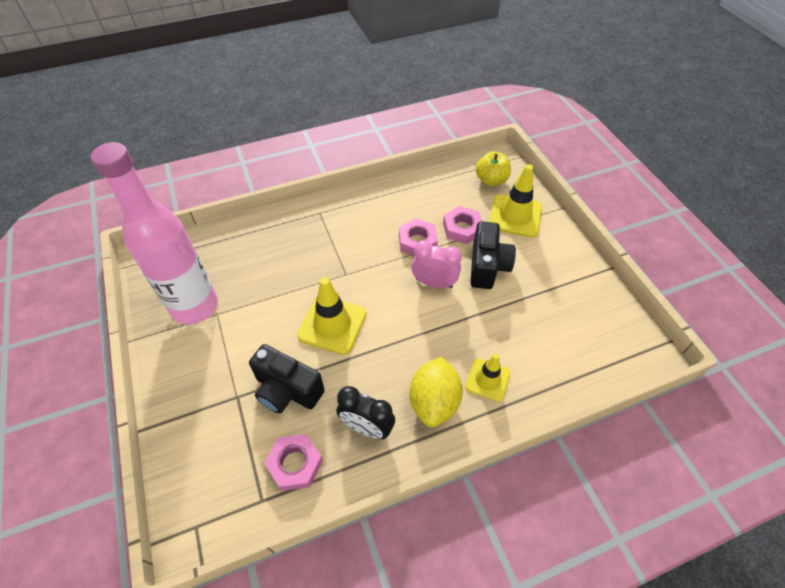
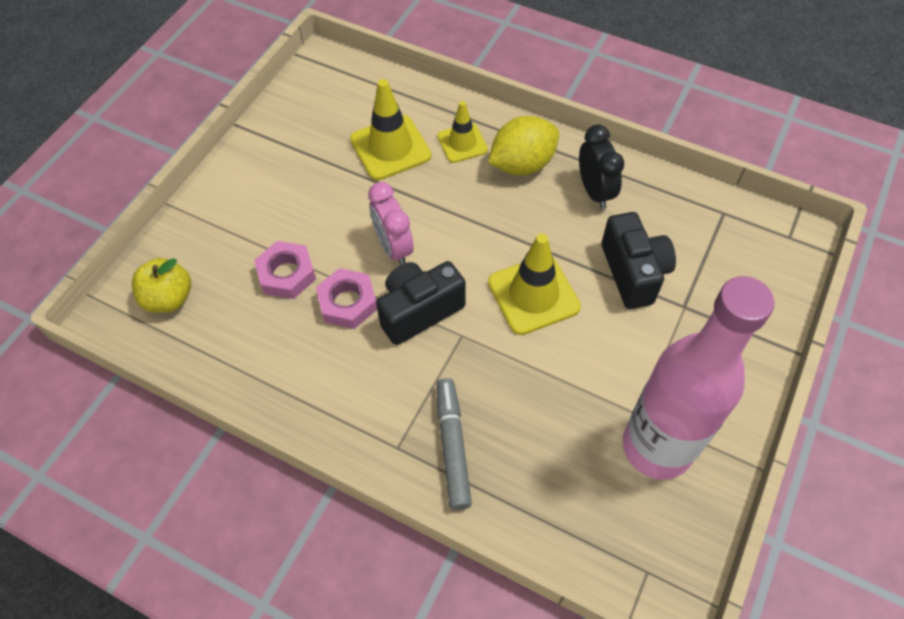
camera: 130 degrees left, 5 degrees up
pink nut [264,434,323,491] -> none
black camera [470,221,516,289] -> black camera moved to [376,261,466,345]
yellow traffic cone [489,164,542,237] -> yellow traffic cone moved to [350,79,432,180]
none -> grey marker [437,378,472,510]

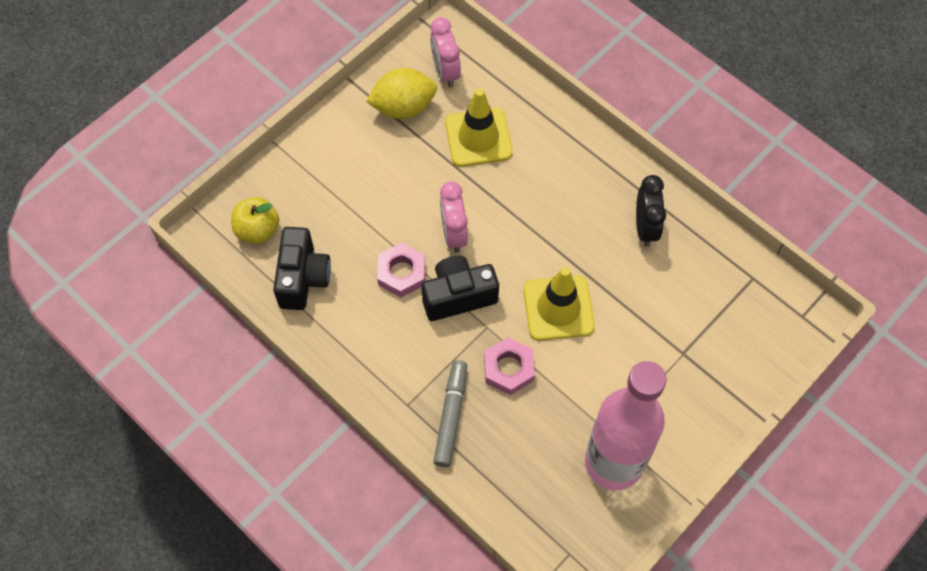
camera: 15 degrees right, 5 degrees up
pink nut [254,241,316,299] -> pink nut moved to [484,337,535,395]
yellow traffic cone [437,101,488,163] -> none
yellow lemon [488,116,559,175] -> yellow lemon moved to [366,68,437,119]
black camera [601,212,676,309] -> black camera moved to [273,227,331,310]
none -> pink clock [430,17,461,88]

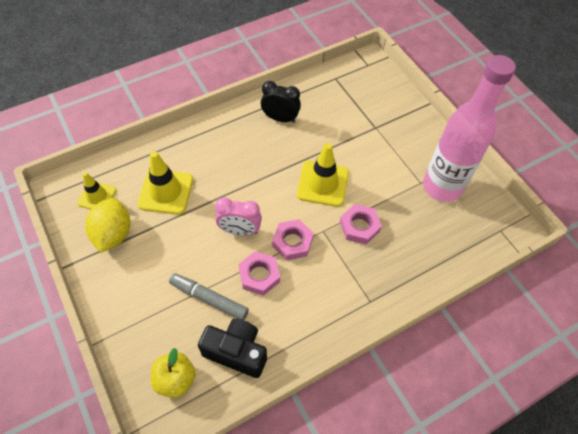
camera: 75 degrees left, 5 degrees down
black camera [421,256,499,321] -> pink nut [272,219,314,260]
pink clock [430,17,461,88] -> yellow traffic cone [77,172,116,210]
grey marker [433,360,467,467] -> grey marker moved to [169,273,249,320]

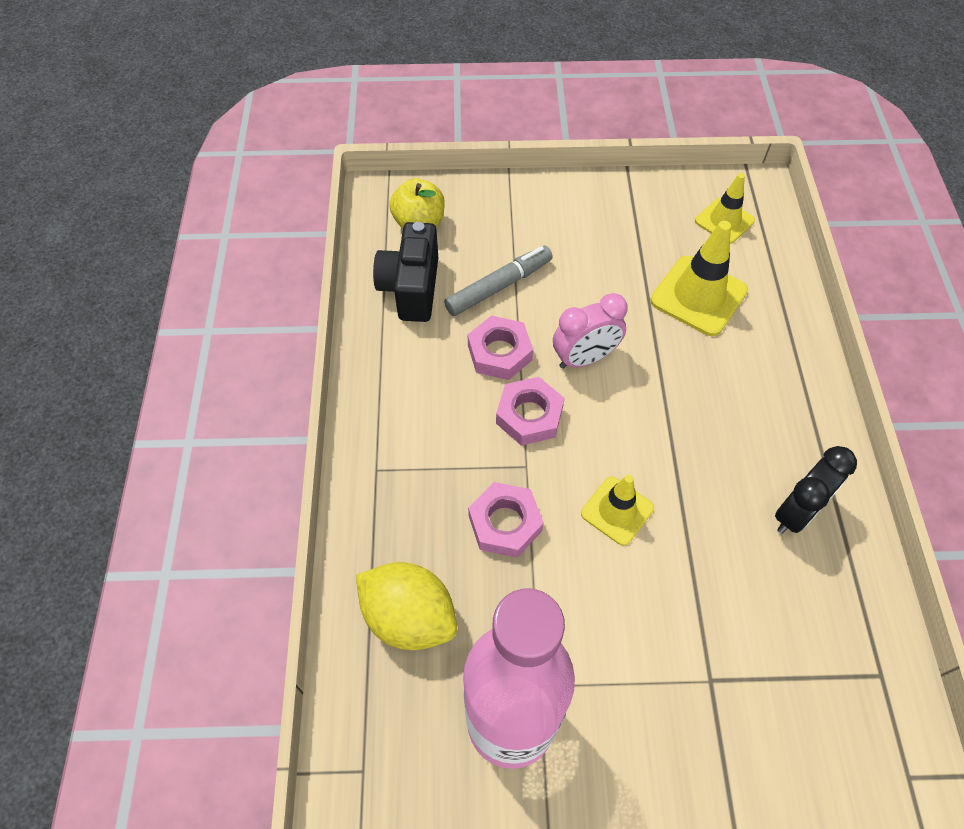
camera: 120 degrees right, 0 degrees up
yellow lemon [85,198,130,253] -> yellow lemon moved to [356,562,457,650]
black camera [198,318,267,378] -> black camera turned 135 degrees clockwise [373,222,438,322]
pink clock [215,197,262,236] -> pink clock turned 150 degrees counterclockwise [553,293,628,369]
yellow traffic cone [297,143,349,207] -> yellow traffic cone [581,475,654,546], size x0.63

